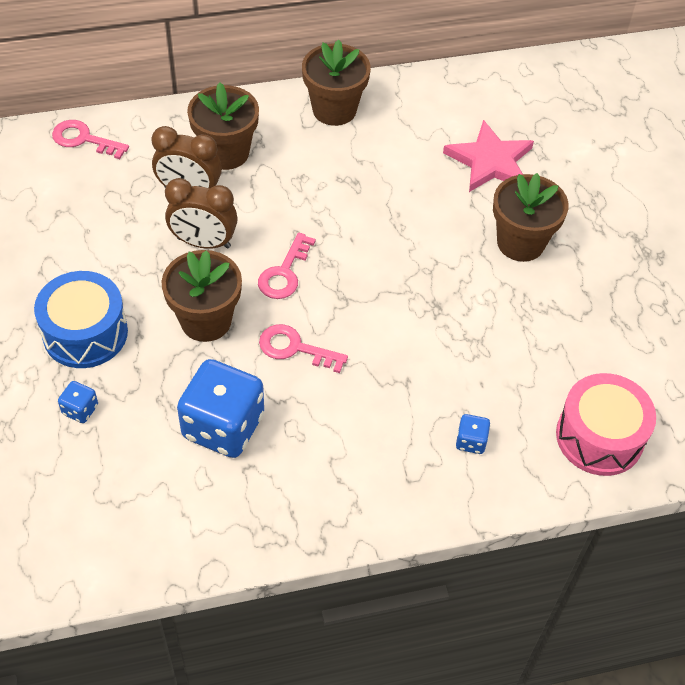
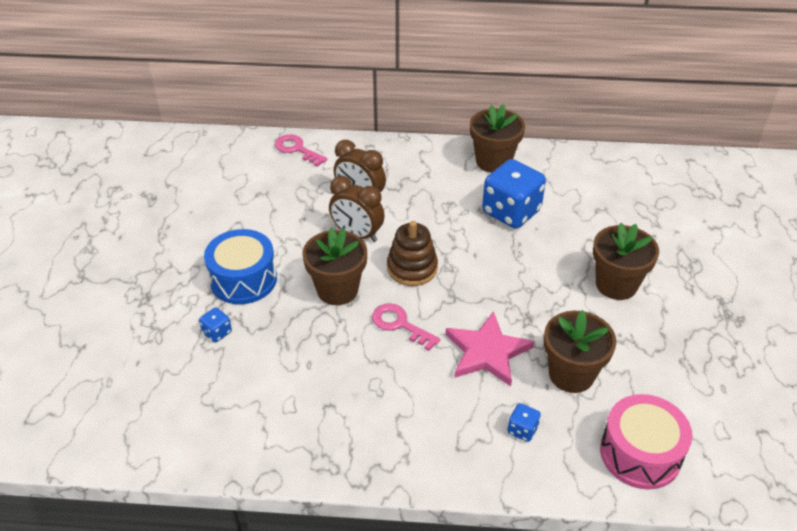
camera: 20 degrees right, 10 degrees down
blue dice [177,359,264,458] -> blue dice moved to [482,159,546,229]
brown flower pot [187,82,259,170] -> brown flower pot moved to [544,310,616,393]
pink key [258,232,316,299] -> brown stacking toy [387,221,438,286]
pink star [443,120,534,192] -> pink star moved to [445,311,534,386]

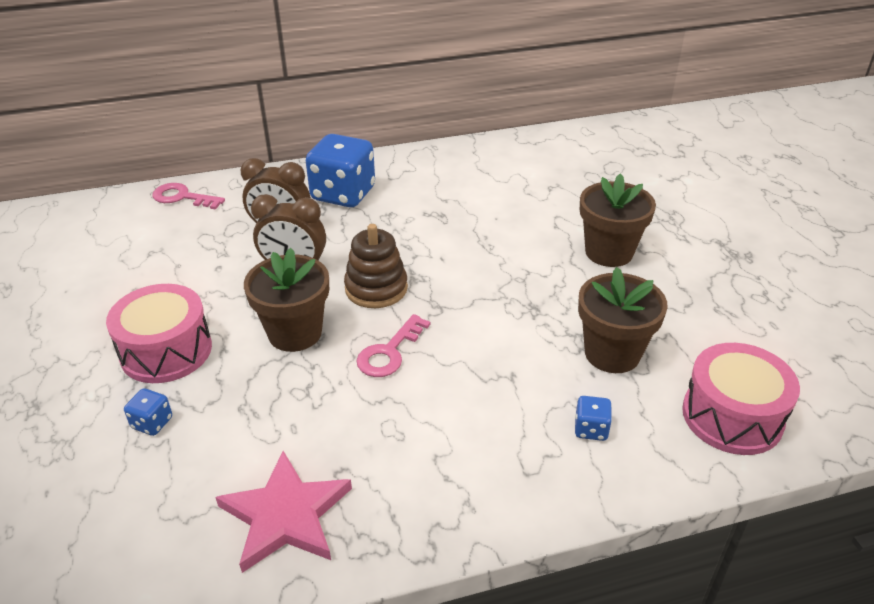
camera: 20 degrees left, 5 degrees down
blue drum [204,229,277,304] -> pink drum [106,284,212,383]
pink key [372,303,440,351] -> pink key turned 75 degrees counterclockwise [356,314,430,377]
pink star [445,311,534,386] -> pink star moved to [215,451,352,573]
brown flower pot [470,104,525,173] -> none
blue dice [482,159,546,229] -> blue dice moved to [306,134,375,207]

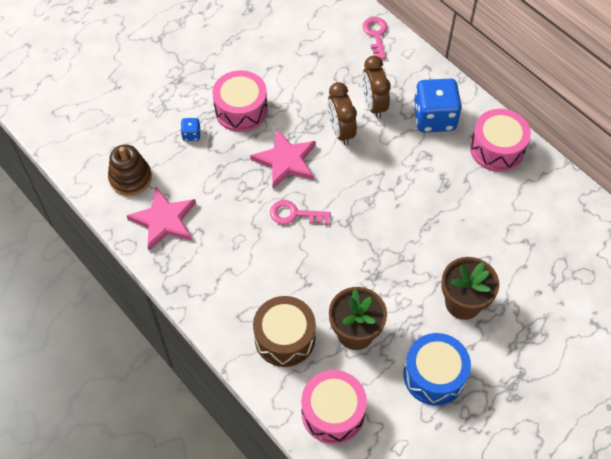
camera: 65 degrees right, 20 degrees up
brown flower pot [244,248,329,352] -> pink star [250,129,316,189]
brown stacking toy [344,224,408,308] -> brown stacking toy moved to [108,144,152,196]
blue dice [575,396,612,441] -> brown drum [253,296,316,367]
none -> blue drum [403,333,471,406]
none -> pink drum [470,109,531,172]

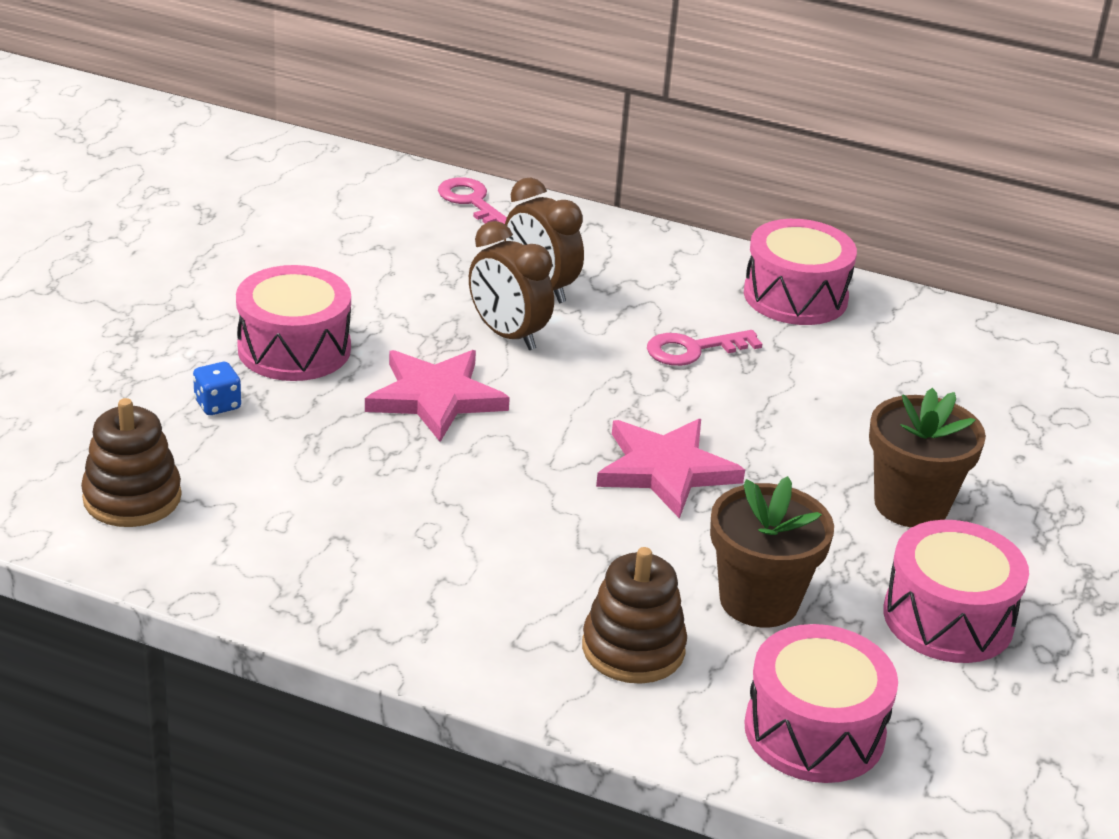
camera: 30 degrees left, 25 degrees down
pink star [126,187,196,251] -> pink star moved to [596,419,745,519]
brown drum [253,296,316,367] -> brown stacking toy [582,547,687,684]
pink key [270,200,331,225] -> pink key moved to [647,330,762,366]
blue drum [403,333,471,406] -> pink drum [883,520,1029,663]
blue dice [413,79,462,132] -> none

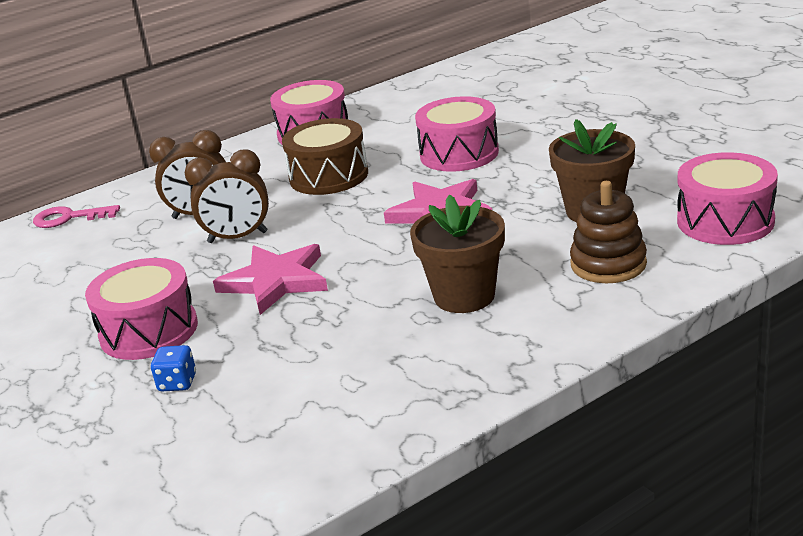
camera: 50 degrees left, 5 degrees down
brown stacking toy [81,398,182,527] -> none
pink key [647,330,762,366] -> brown drum [282,118,368,195]
brown flower pot [869,388,986,528] -> brown flower pot moved to [410,194,505,313]
pink drum [883,520,1029,663] -> pink drum moved to [415,96,499,172]

